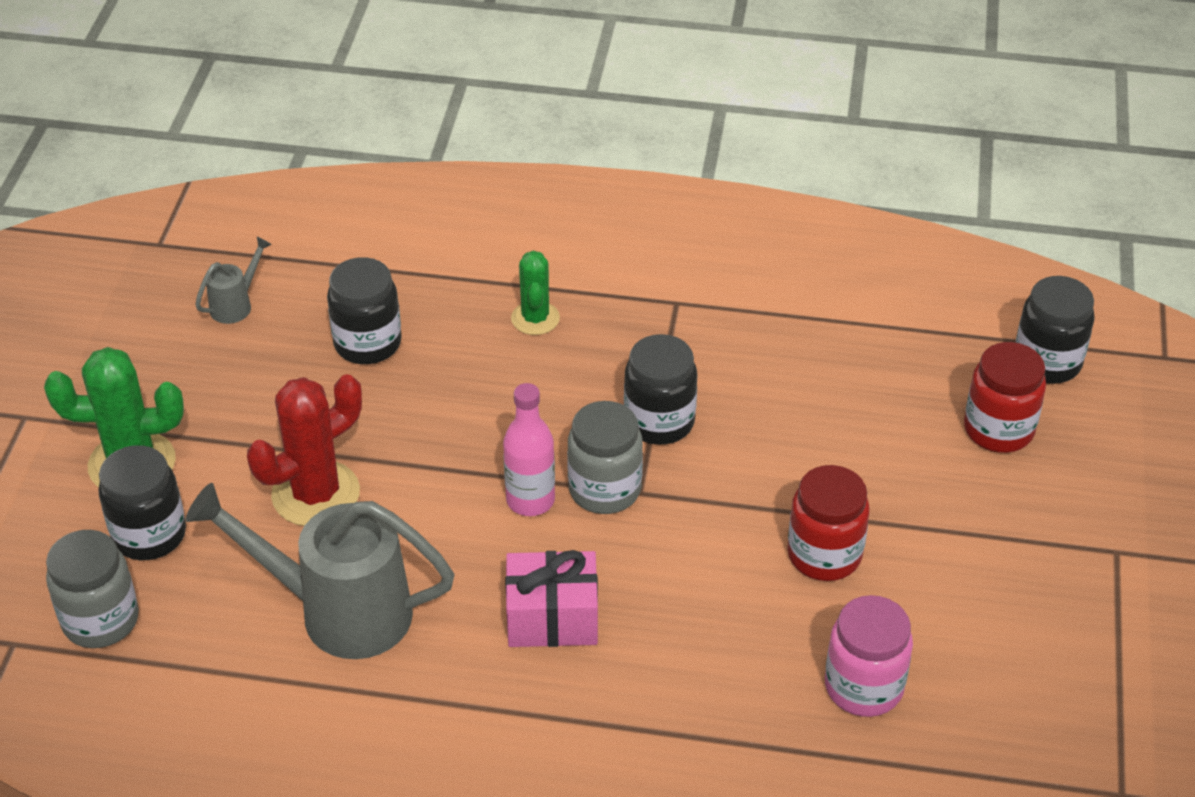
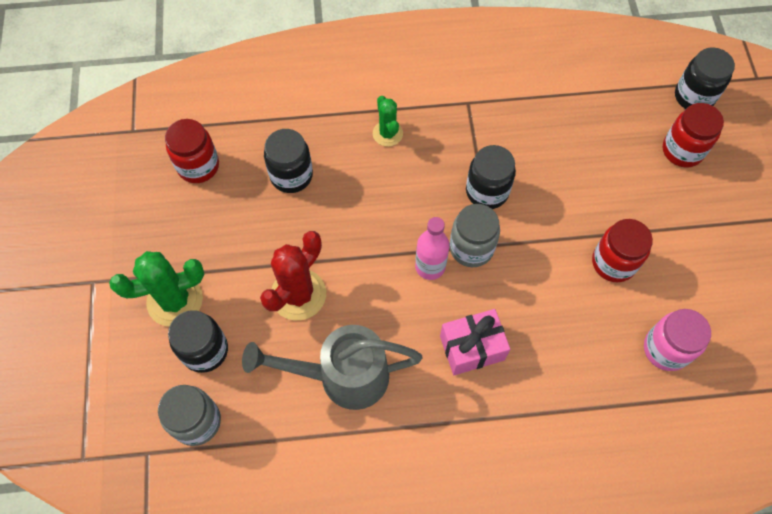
camera: 15 degrees left, 20 degrees up
grey watering can [195,237,272,324] -> red jar [165,119,219,183]

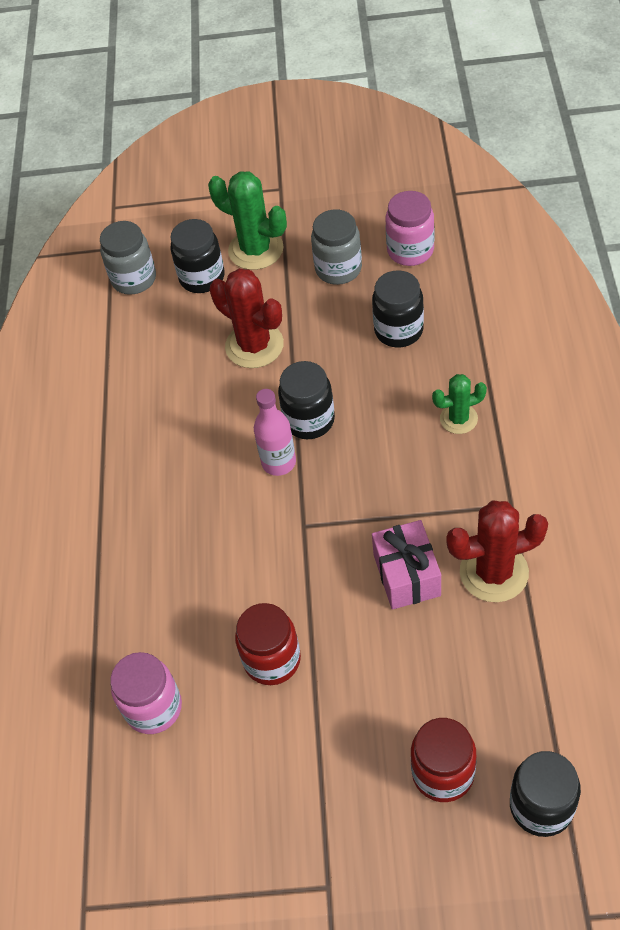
camera: 100 degrees right, 10 degrees down
green cactus [109,251,204,327] -> green cactus turned 45 degrees counterclockwise [208,171,287,270]
red jar [165,119,219,183] -> pink jar [385,191,434,266]
grey watering can [242,325,422,410] -> none
pink gift [440,309,510,375] -> pink gift moved to [372,520,441,610]
grey jar [450,204,500,267] -> grey jar moved to [311,209,362,285]
black jar [466,145,516,209] -> black jar moved to [278,361,335,439]
none -> red cactus [446,501,548,602]

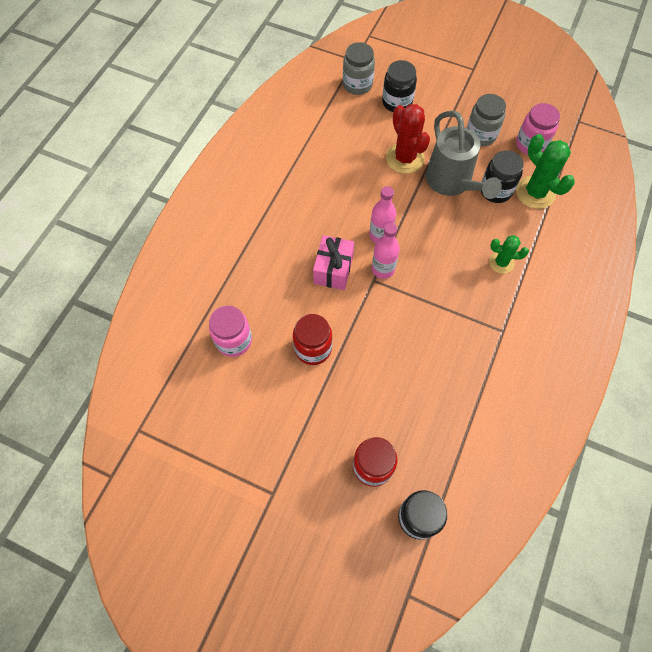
camera: 20 degrees right, 10 degrees up
green cactus [208,171,287,270] -> green cactus moved to [516,134,575,209]
black jar [278,361,335,439] -> none
pink gift [372,520,441,610] -> pink gift moved to [313,235,354,290]
red cactus [446,501,548,602] -> none
none -> pink bottle [372,223,400,279]
none -> grey watering can [426,111,502,199]

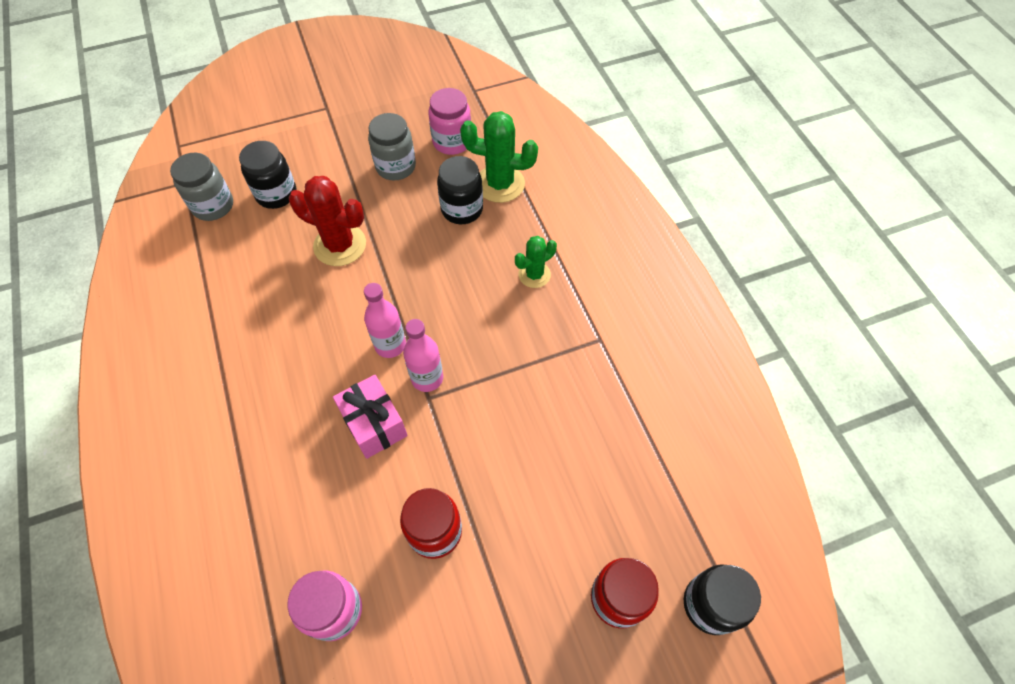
camera: 45 degrees left, 5 degrees down
grey watering can [426,111,502,199] -> none

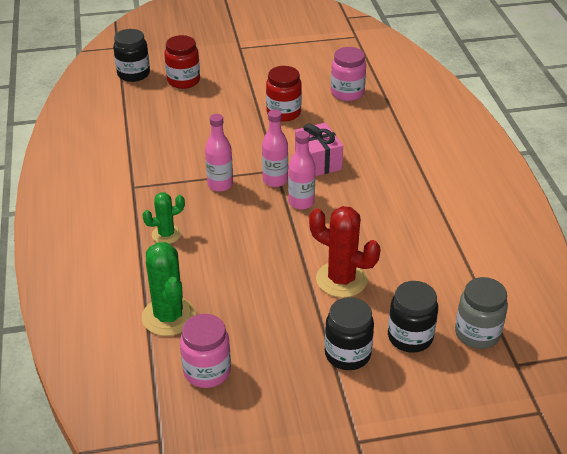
camera: 170 degrees left, 20 degrees down
grey jar [368,113,416,180] -> none
black jar [437,156,483,224] -> black jar moved to [325,297,374,370]
green cactus [460,111,538,203] -> green cactus turned 45 degrees clockwise [142,242,196,336]
none -> pink bottle [205,114,233,192]

